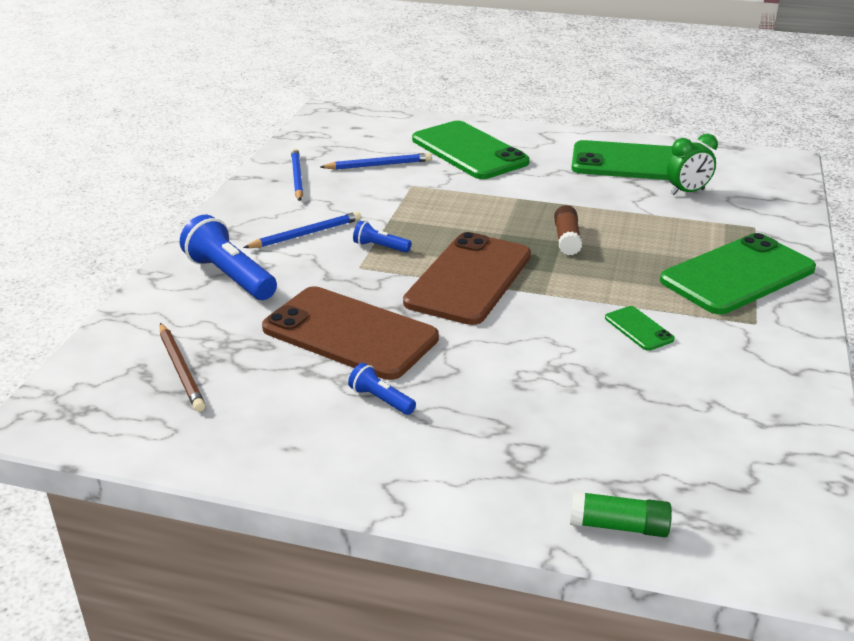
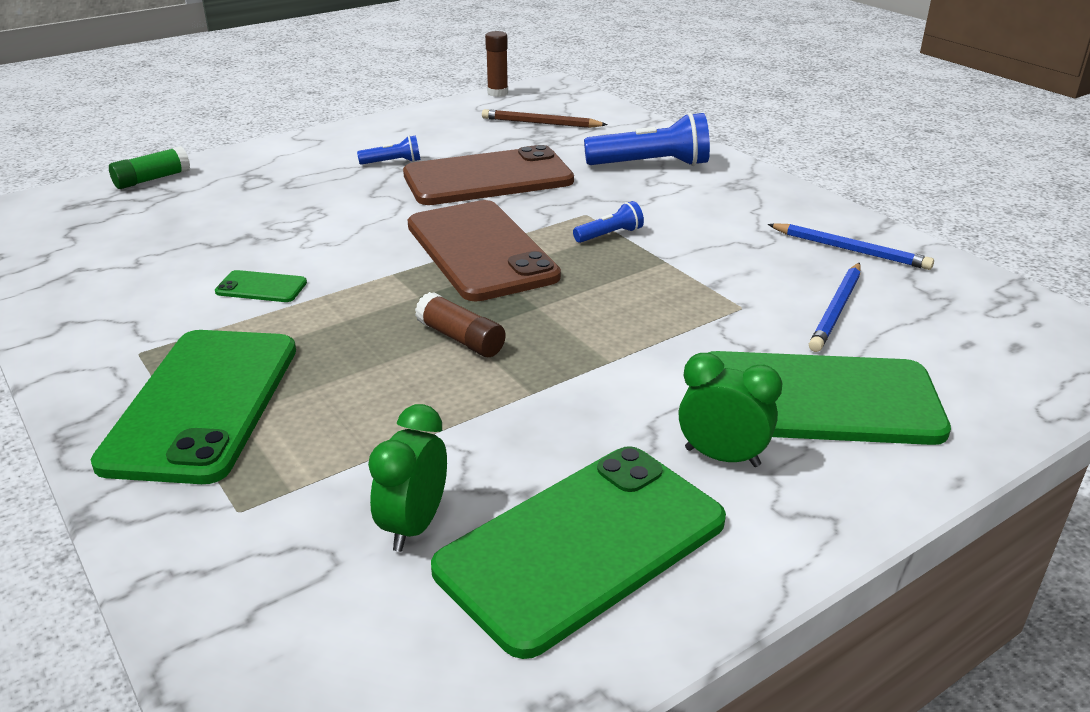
camera: 130 degrees right, 0 degrees up
blue pencil [243,211,361,248] -> none
none -> brown glue stick [485,31,508,97]
none -> green clock [679,353,782,467]

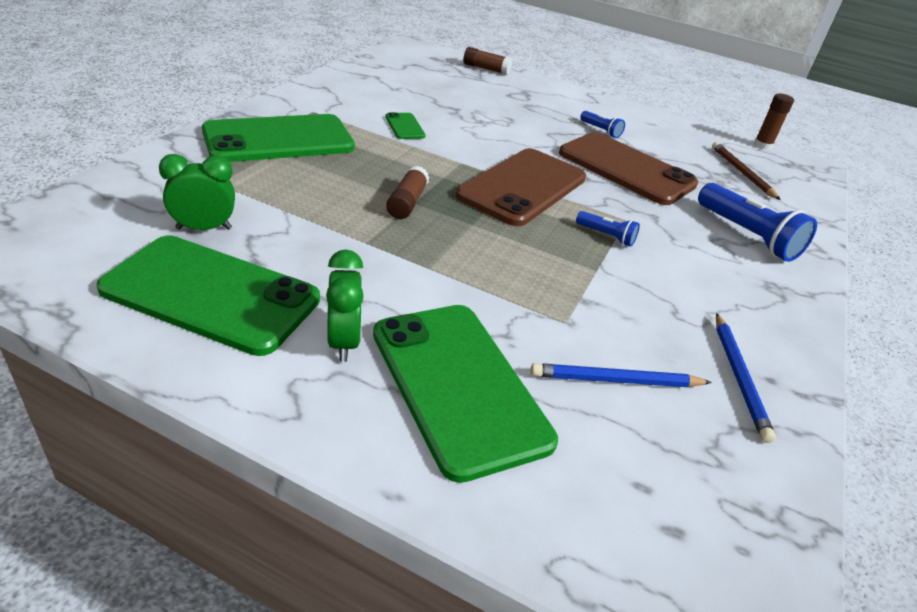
camera: 55 degrees right, 5 degrees up
green glue stick [109,146,190,189] -> brown glue stick [463,47,512,75]

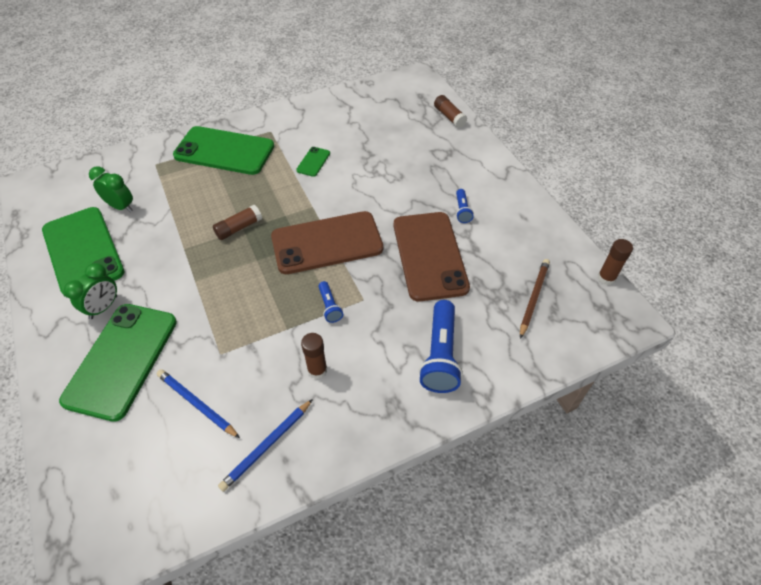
camera: 45 degrees right, 15 degrees up
none -> brown glue stick [301,333,327,379]

